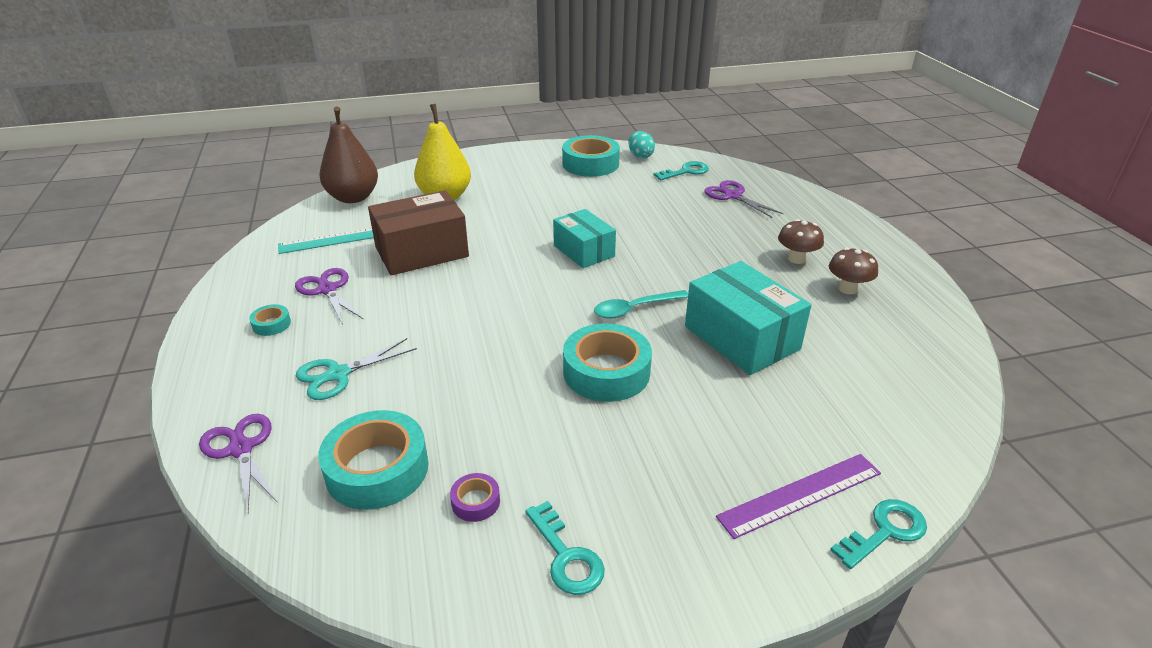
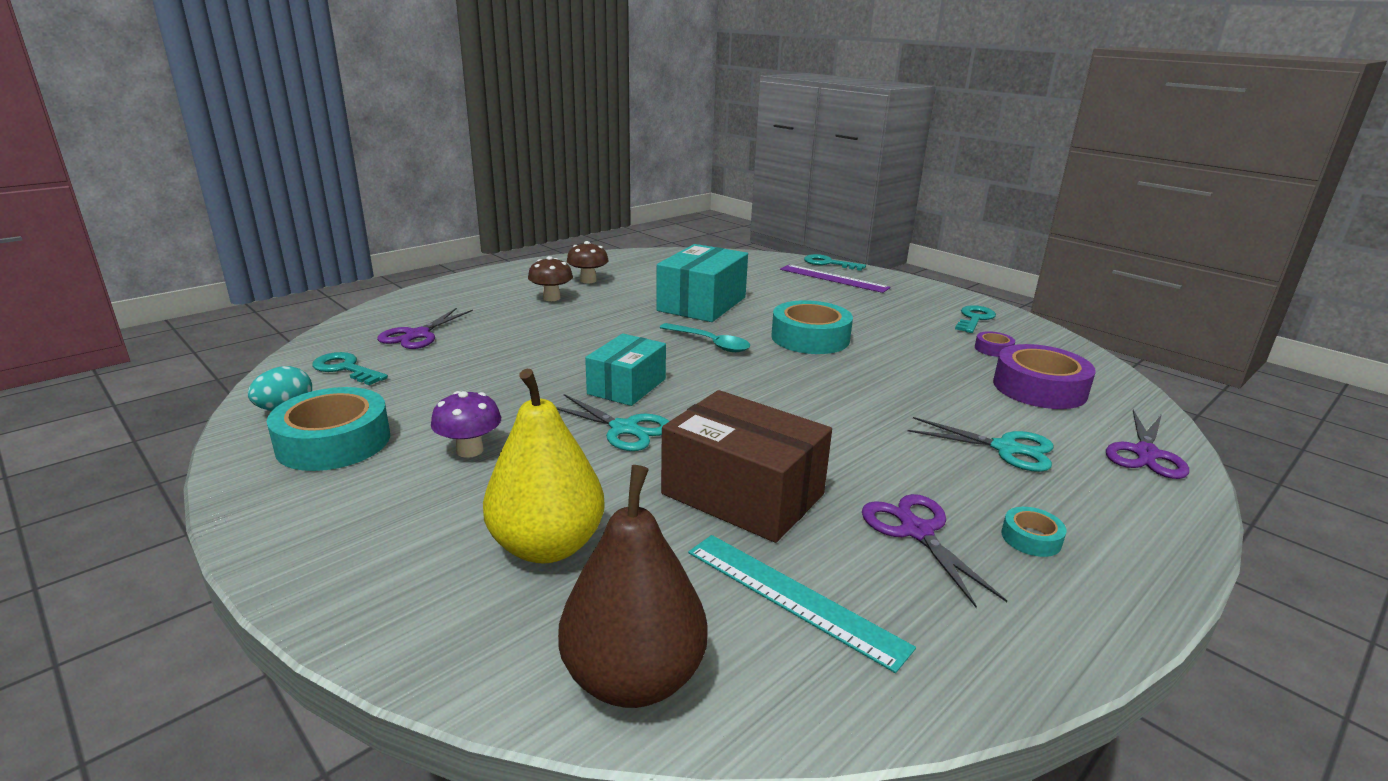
camera: 120 degrees left, 10 degrees down
purple scissors [295,268,363,325] -> purple scissors turned 135 degrees clockwise [862,494,1007,608]
turquoise tape [318,410,429,510] -> purple tape [993,344,1096,409]
none -> purple mushroom [431,391,501,458]
none -> turquoise scissors [556,394,669,451]

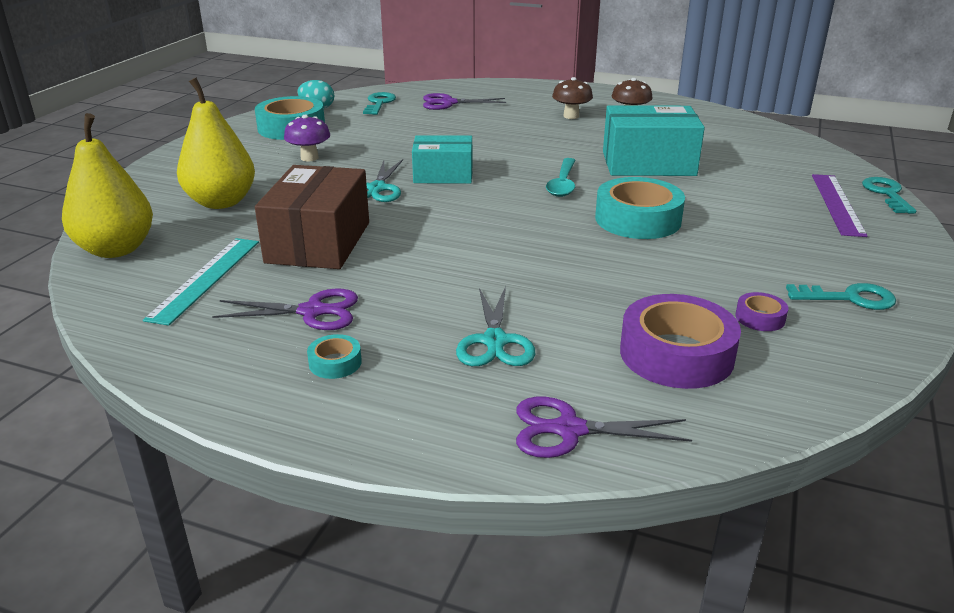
camera: 65 degrees right, 5 degrees up
brown pear [558,465,708,708] -> yellow pear [62,113,153,258]
purple scissors [862,494,1007,608] -> purple scissors turned 45 degrees clockwise [212,289,358,330]

